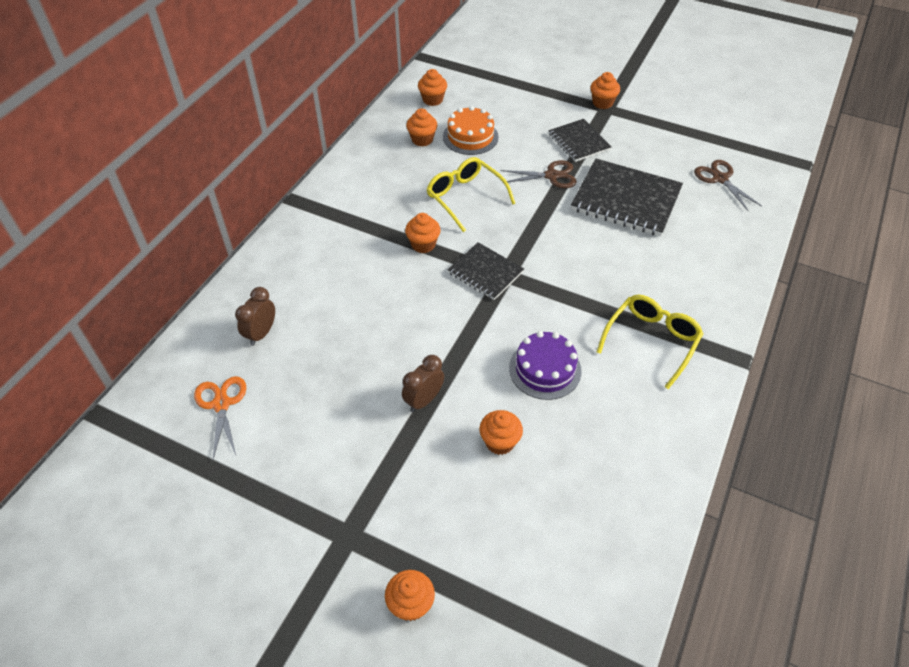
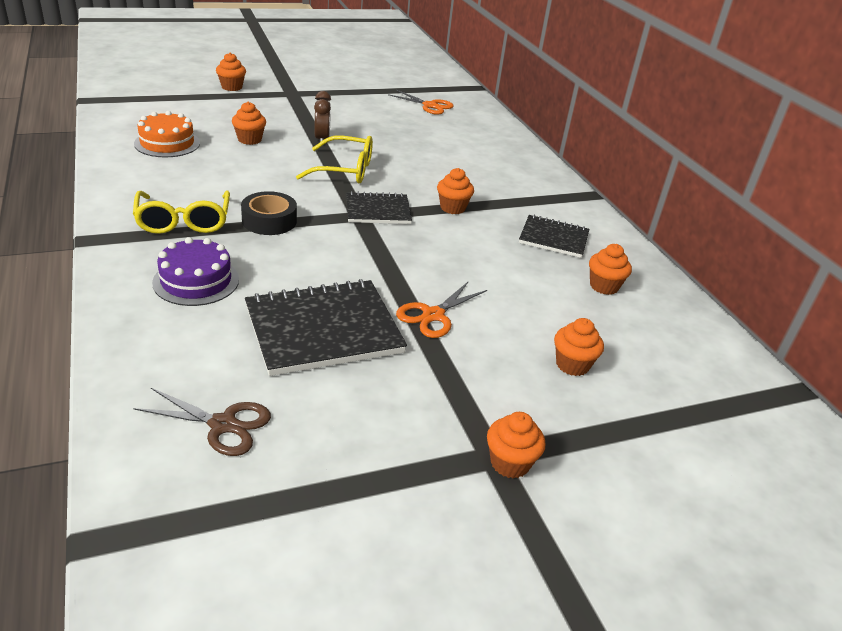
camera: 130 degrees right, 15 degrees down
brown clock [235,287,275,346] -> none
orange cupcake [418,69,447,106] -> orange cupcake moved to [554,318,604,376]
yellow glasses [426,157,516,232] -> yellow glasses moved to [296,136,373,183]
orange cake [443,106,499,155] -> orange cake moved to [134,111,200,157]
brown scissors [501,160,577,188] -> orange scissors [396,281,487,338]
purple cake [509,331,582,400] -> purple cake moved to [152,237,239,306]
black notebook [549,119,612,162] -> black notebook moved to [519,215,589,258]
none -> black tape [241,191,297,235]

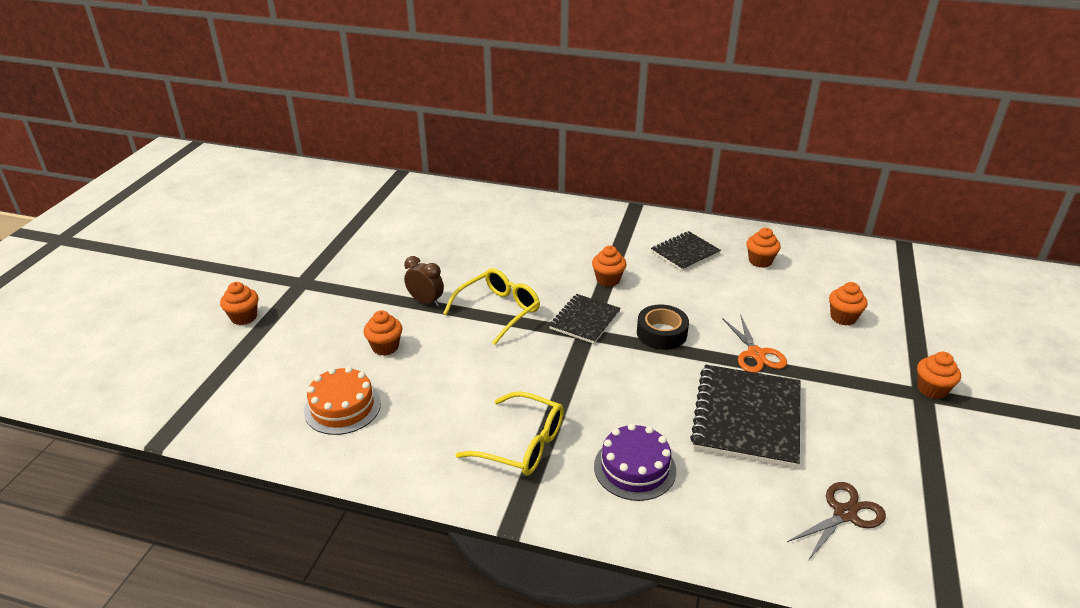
camera: 50 degrees left, 0 degrees up
black tape [241,191,297,235] -> black tape moved to [637,304,689,350]
orange scissors [388,90,454,115] -> none

